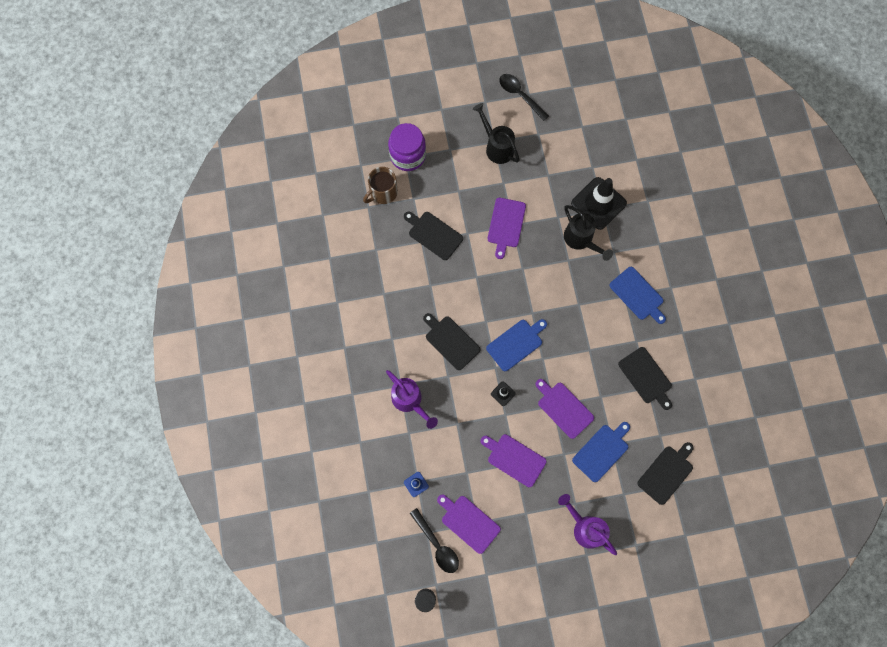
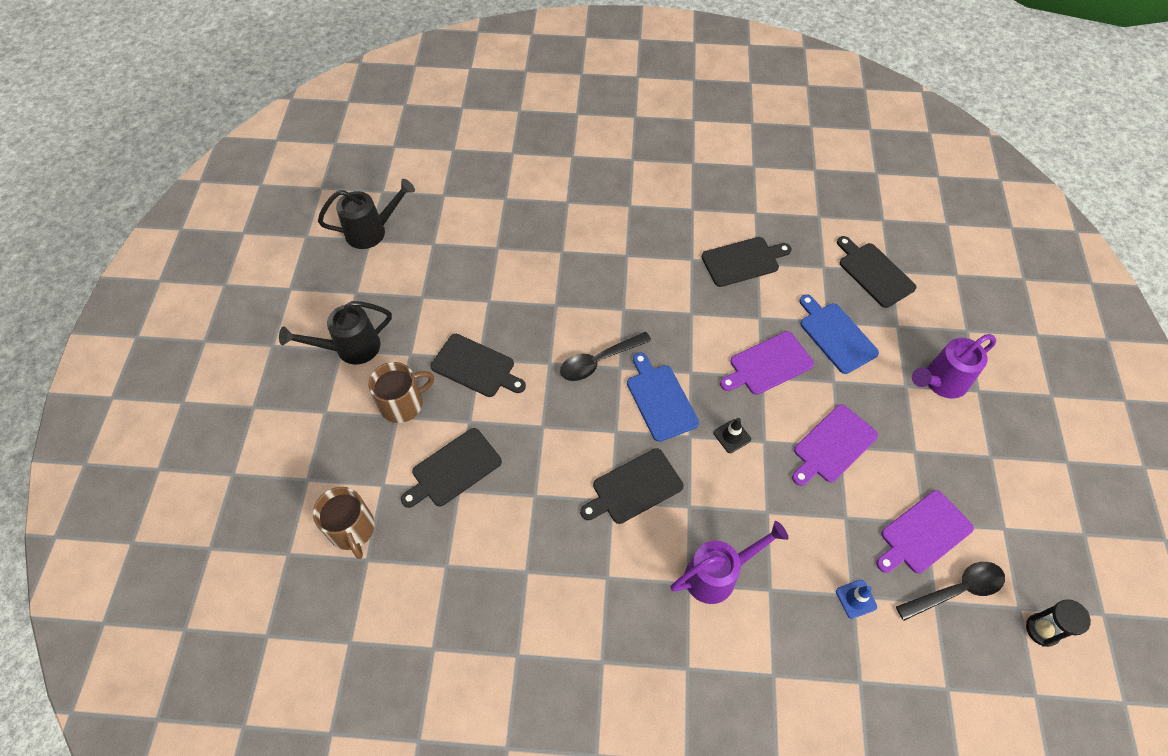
camera: 75 degrees left, 15 degrees down
purple jar [388,123,426,171] -> none
purple cutting board [488,198,526,259] -> black cutting board [431,334,526,397]
black spoon [499,74,549,121] -> black spoon moved to [560,332,652,381]
black watering can [564,205,613,261] -> black watering can moved to [318,179,415,249]
black traffic cone [571,177,627,230] -> none
blue cutting board [609,267,666,324] -> none
none -> brown mug [368,362,434,423]

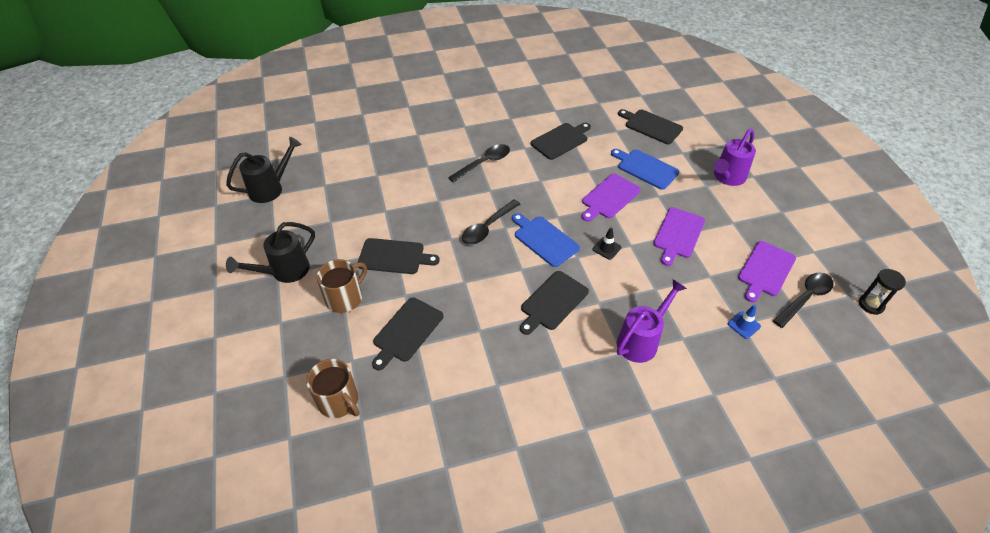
camera: 20 degrees left, 10 degrees down
none -> black spoon [448,144,510,183]

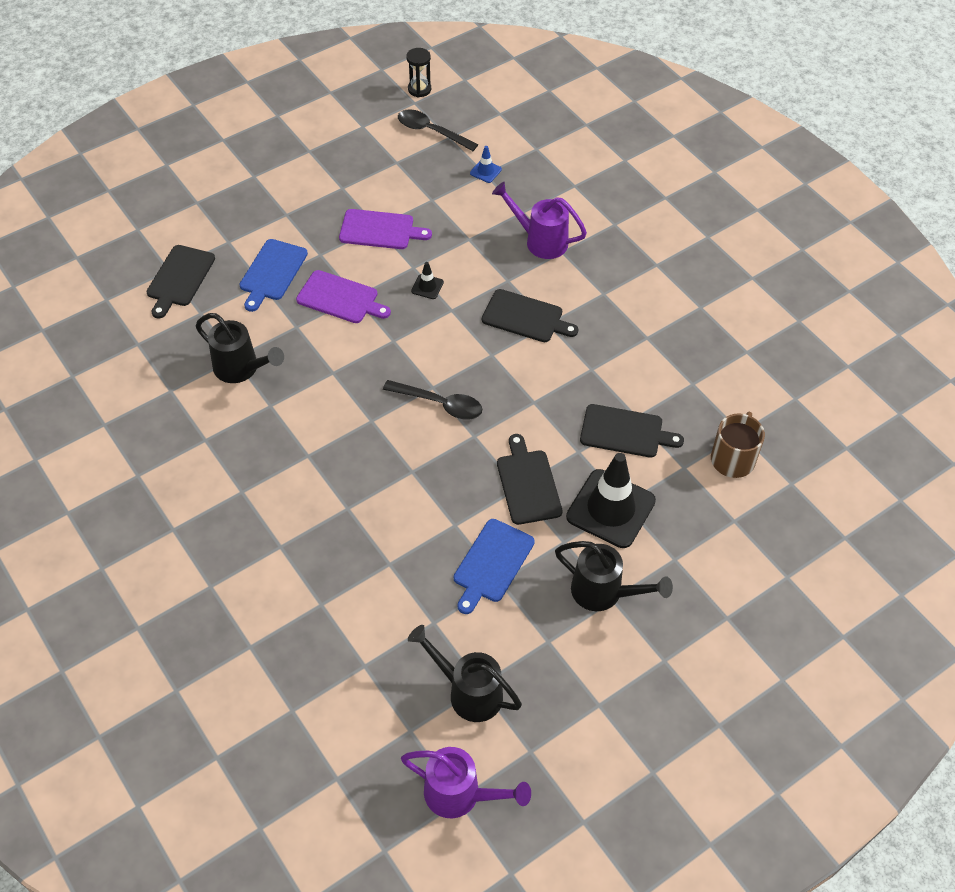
camera: 110 degrees left, 5 degrees up
brown mug [316,259,367,313] -> black traffic cone [566,453,656,548]
black spoon [448,144,510,183] -> none
blue cutting board [512,213,580,267] -> blue cutting board moved to [454,519,535,614]
black cutting board [531,123,591,160] -> black watering can [196,313,284,383]
purple watering can [714,129,756,186] -> purple watering can moved to [401,747,531,818]
purple cutting board [738,241,796,302] -> none

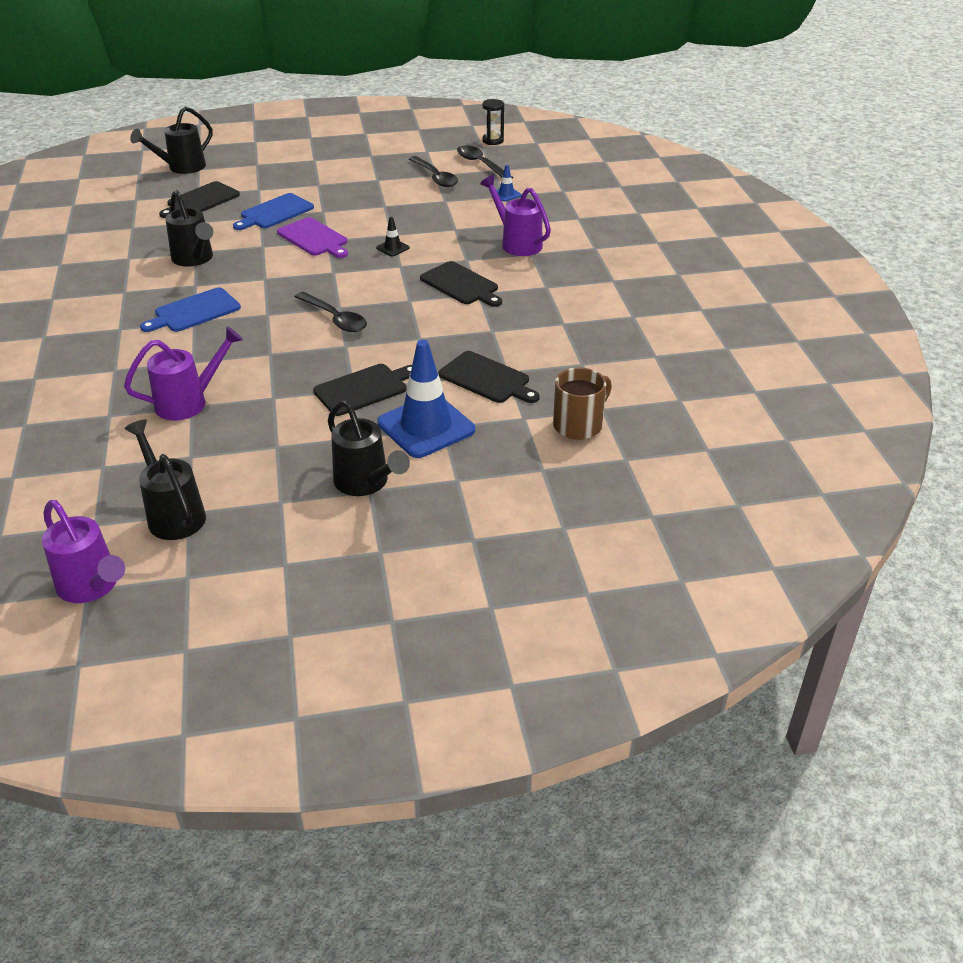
camera: 25 degrees right, 15 degrees down
purple cutting board [339,209,432,249] -> none
blue cutting board [454,519,535,614] -> blue cutting board moved to [140,287,241,332]
black cutting board [497,434,563,525] -> black cutting board turned 45 degrees clockwise [313,364,412,416]
black traffic cone [566,453,656,548] -> blue traffic cone [377,340,475,458]
none -> purple watering can [124,327,243,420]
none -> black watering can [130,106,213,174]
none -> black spoon [409,156,458,187]

